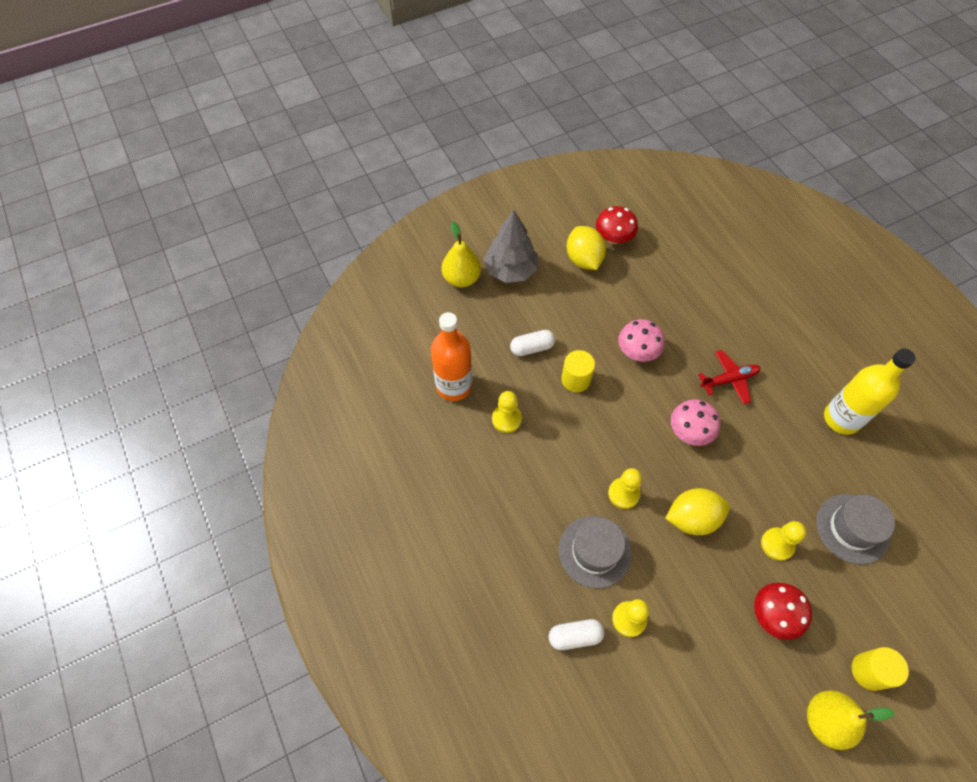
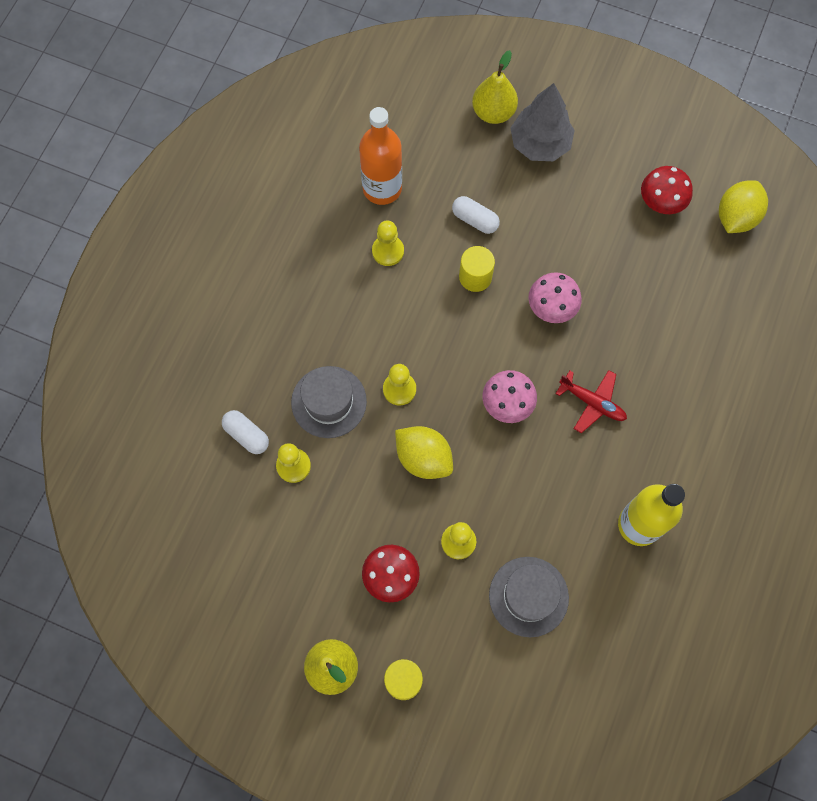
camera: 50 degrees right, 10 degrees up
yellow lemon [567,226,606,270] -> yellow lemon moved to [719,180,768,233]

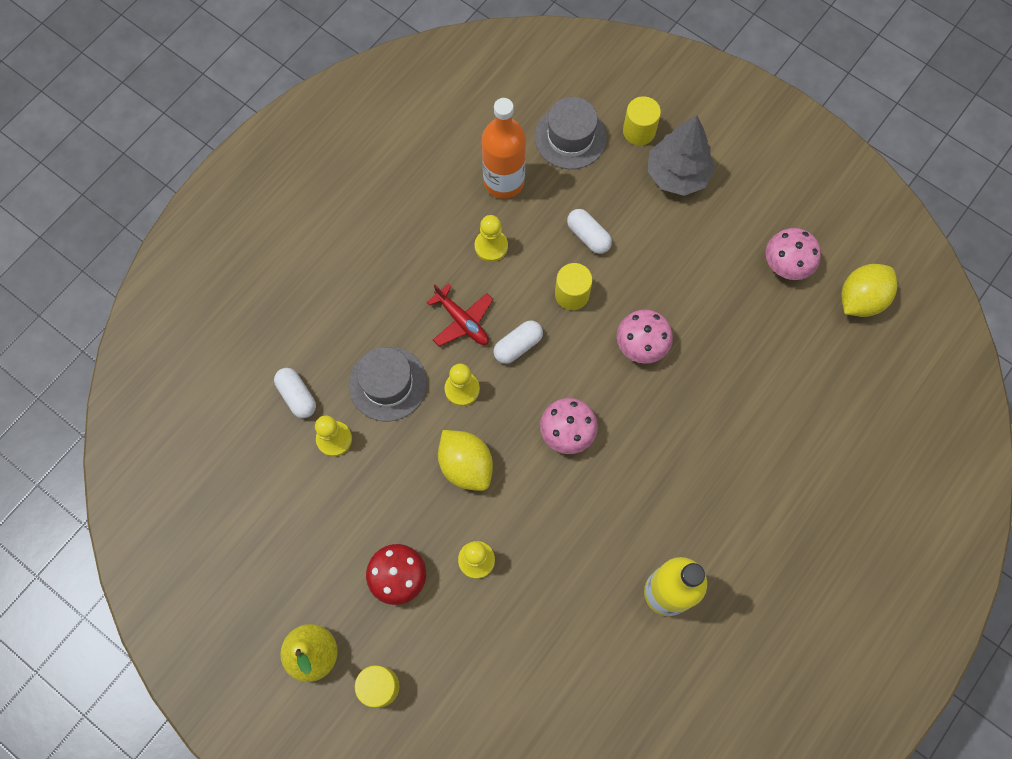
camera: 15 degrees right, 0 degrees up
yellow pear [472,50,518,124] -> yellow cylinder [623,96,661,145]
grey hat [489,557,569,637] -> grey hat moved to [534,97,607,169]
red plane [556,370,627,433] -> red plane moved to [427,284,493,346]
red mushroom [641,166,693,214] -> pink mushroom [766,228,821,280]
none -> white capsule [494,320,543,364]

